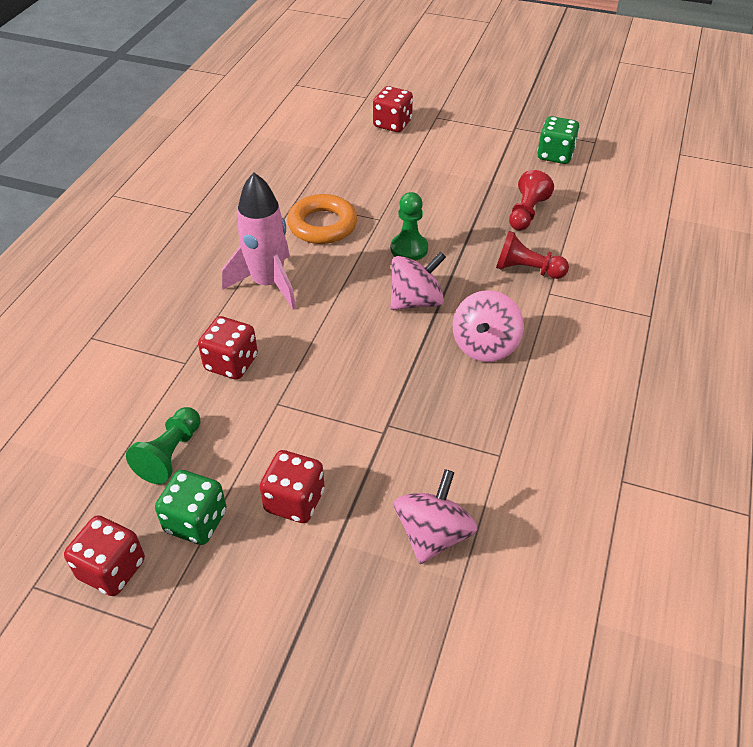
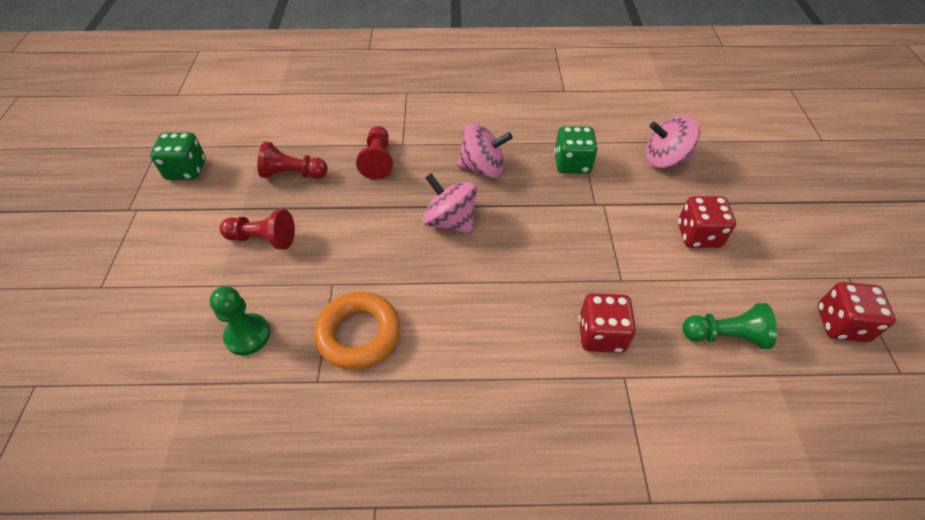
camera: 110 degrees left, 5 degrees up
green dice [155,470,227,545] -> green dice moved to [554,126,598,174]
pink rocket [222,172,296,309] -> none
red dice [373,86,413,132] -> none
green pawn [391,192,428,261] -> green pawn moved to [210,286,270,355]
none -> red pawn [220,209,295,249]

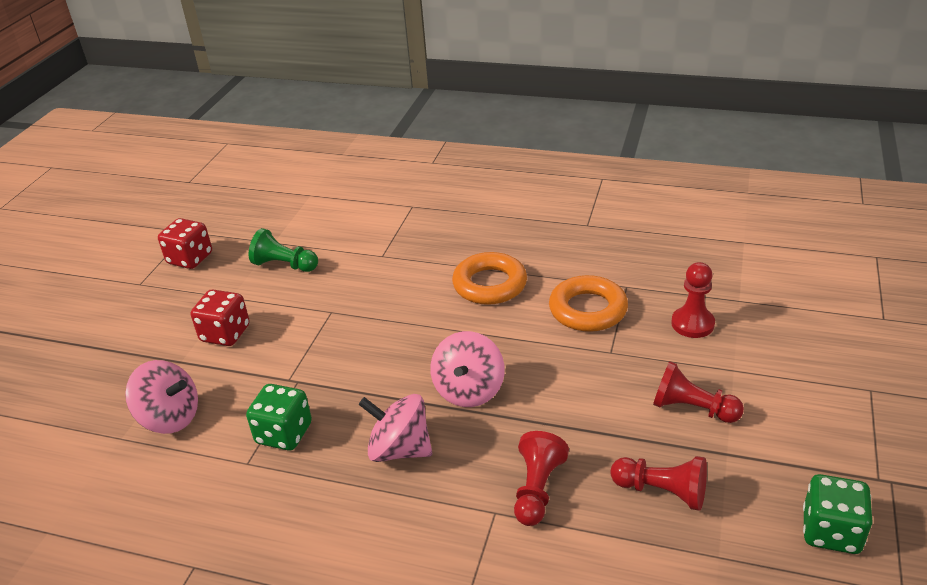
camera: 160 degrees left, 15 degrees down
green pawn [210,286,270,355] -> red pawn [671,262,715,338]
pink spinning top [422,173,477,234] -> pink spinning top turned 45 degrees clockwise [430,331,505,407]
red dice [579,293,636,353] -> none
none -> orange ring [452,252,527,305]

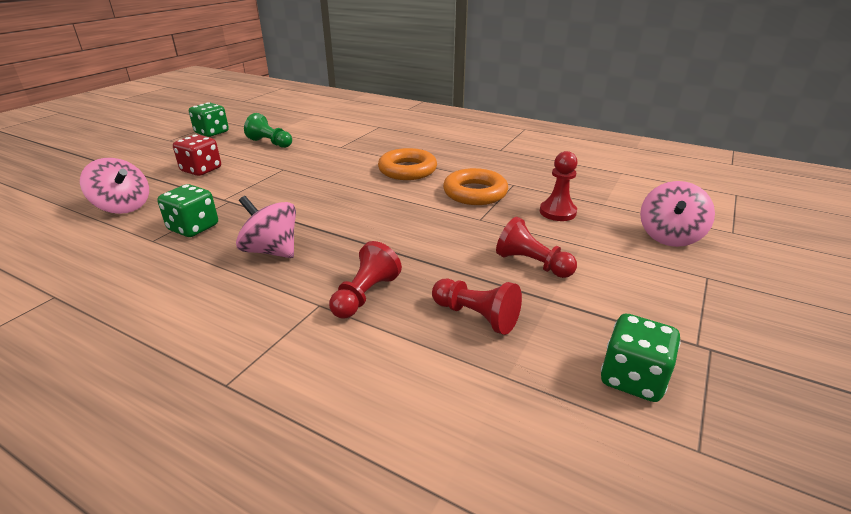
camera: 10 degrees right, 5 degrees down
red dice [158,218,212,269] -> green dice [189,102,229,137]
pink spinning top [430,331,505,407] -> pink spinning top moved to [640,181,715,247]

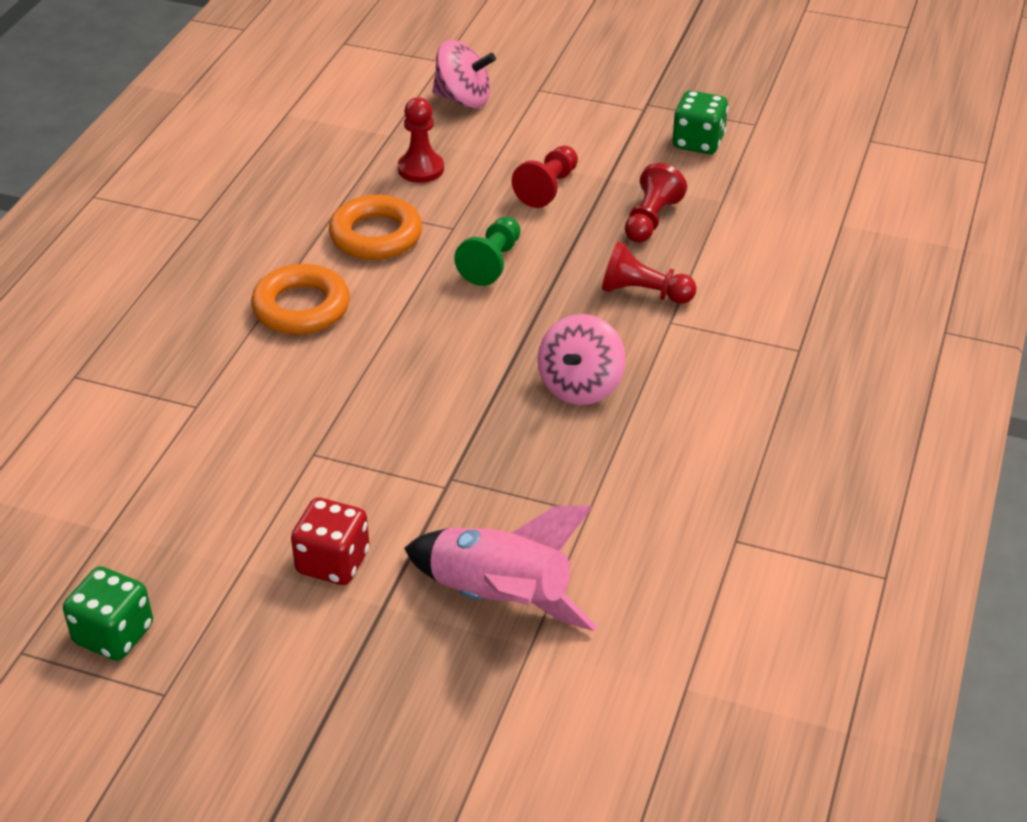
camera: 100 degrees left, 10 degrees up
pink spinning top [80,158,149,214] -> pink rocket [404,506,597,631]
green dice [157,184,218,237] -> none
green pawn [244,113,292,148] -> green pawn moved to [454,216,521,286]

